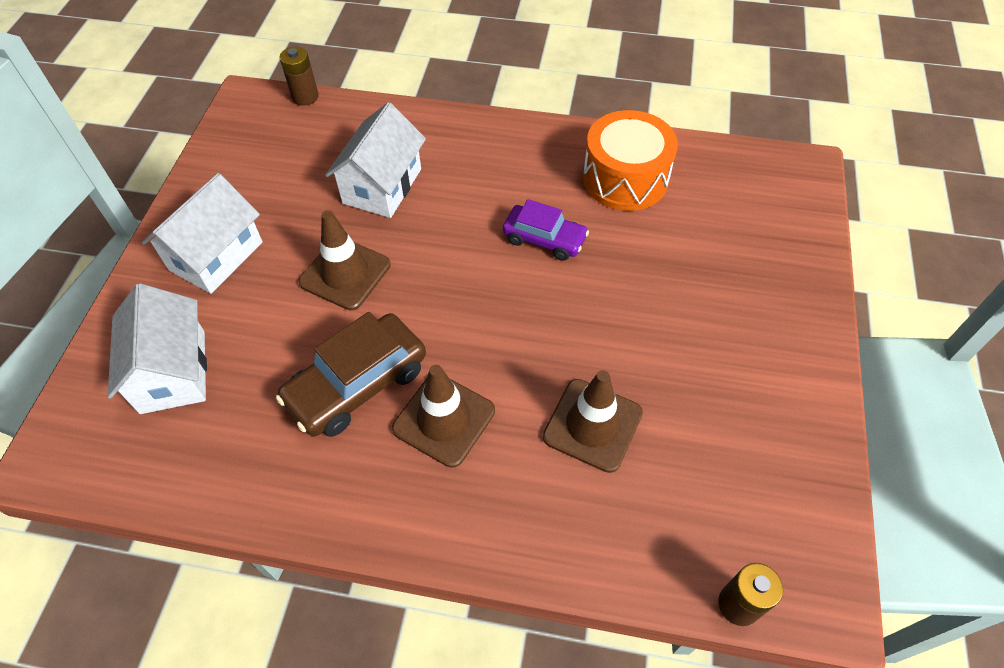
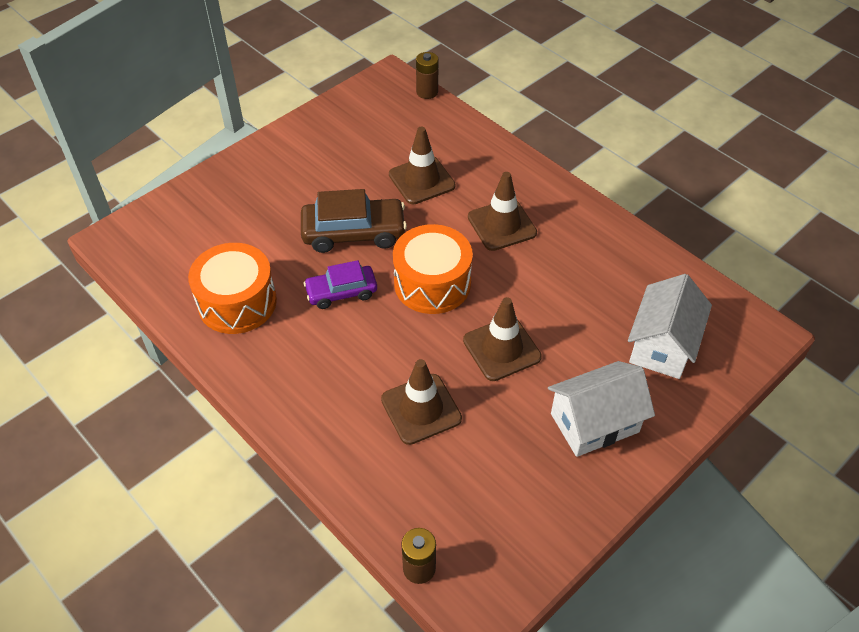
camera: 145 degrees left, 5 degrees down
brown car [276,312,426,437] -> brown car moved to [301,189,407,253]
white house [325,102,426,218] -> brown traffic cone [381,359,462,445]
purple car [503,199,589,261] -> purple car turned 75 degrees counterclockwise [303,260,377,309]
none -> orange drum [393,224,473,314]

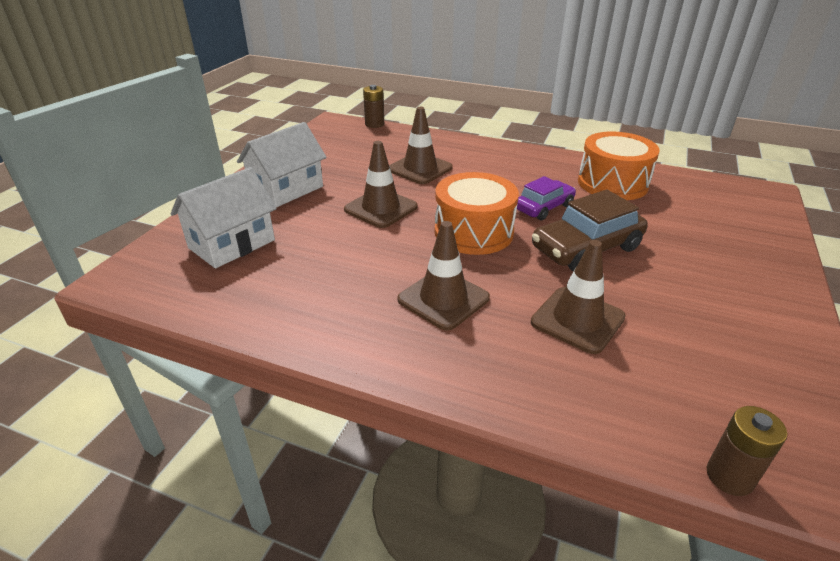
camera: 155 degrees right, 15 degrees down
white house [628,274,712,379] -> white house turned 45 degrees clockwise [171,167,277,269]

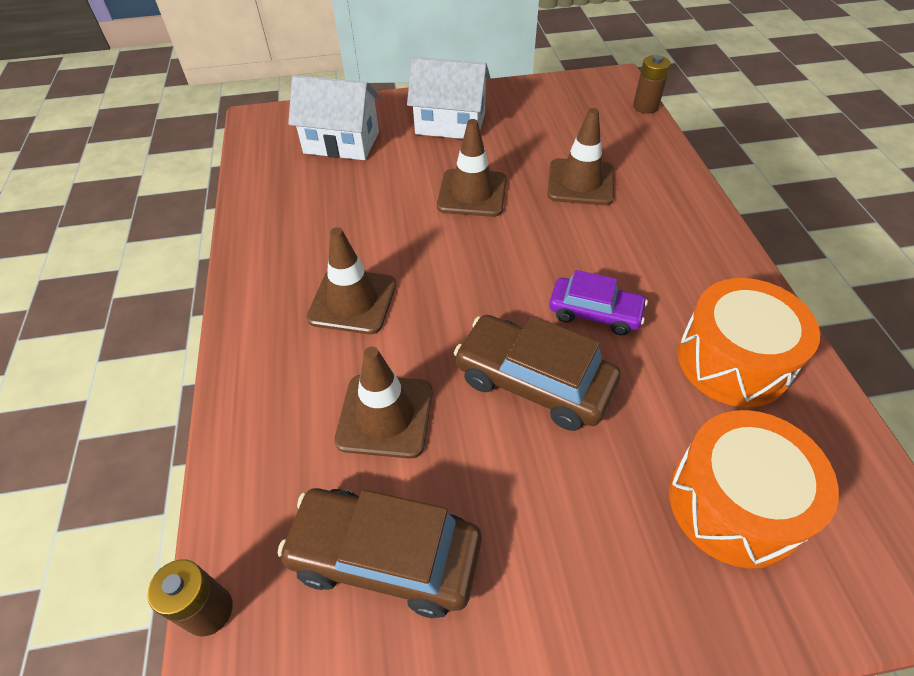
camera: 60 degrees right, 15 degrees up
orange drum [435,172,519,255] -> orange drum moved to [669,410,839,568]
none -> brown car [277,488,482,618]

